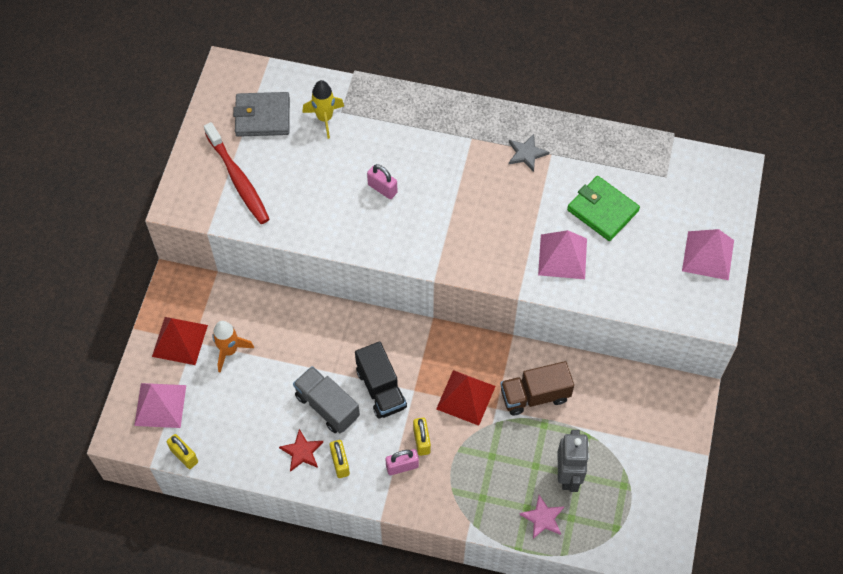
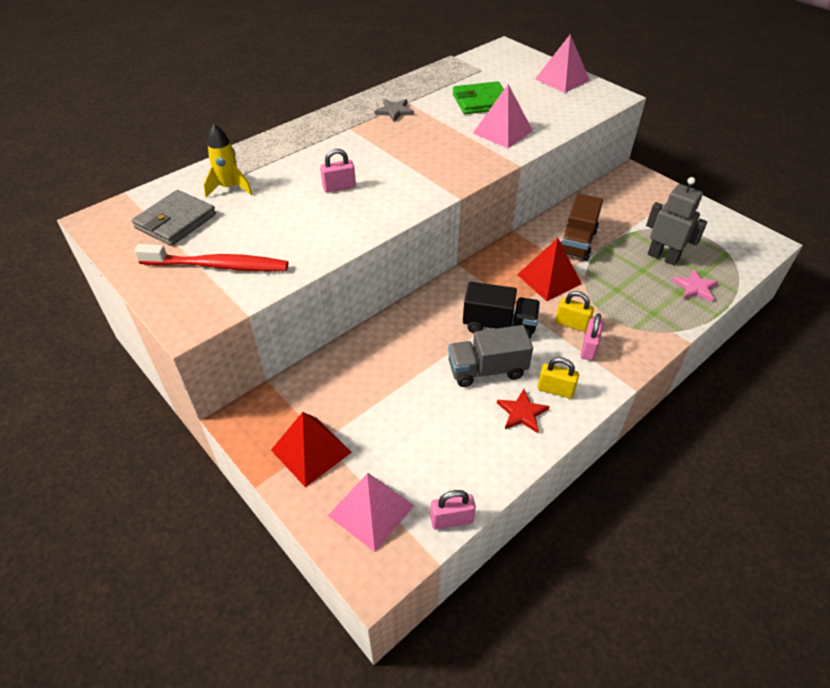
camera: 55 degrees left, 15 degrees down
yellow padlock [167,434,198,469] -> pink padlock [430,490,476,530]
orange rocket [212,321,254,373] -> none

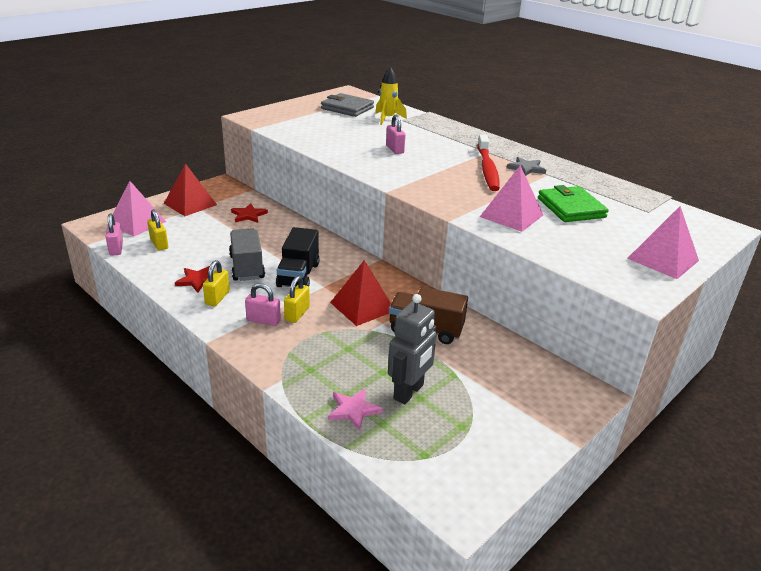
camera: 85 degrees right, 15 degrees down
red toothbrush [134,244,288,272] -> red toothbrush moved to [478,134,500,191]
none -> yellow padlock [147,209,168,251]
none -> red star [231,203,268,223]

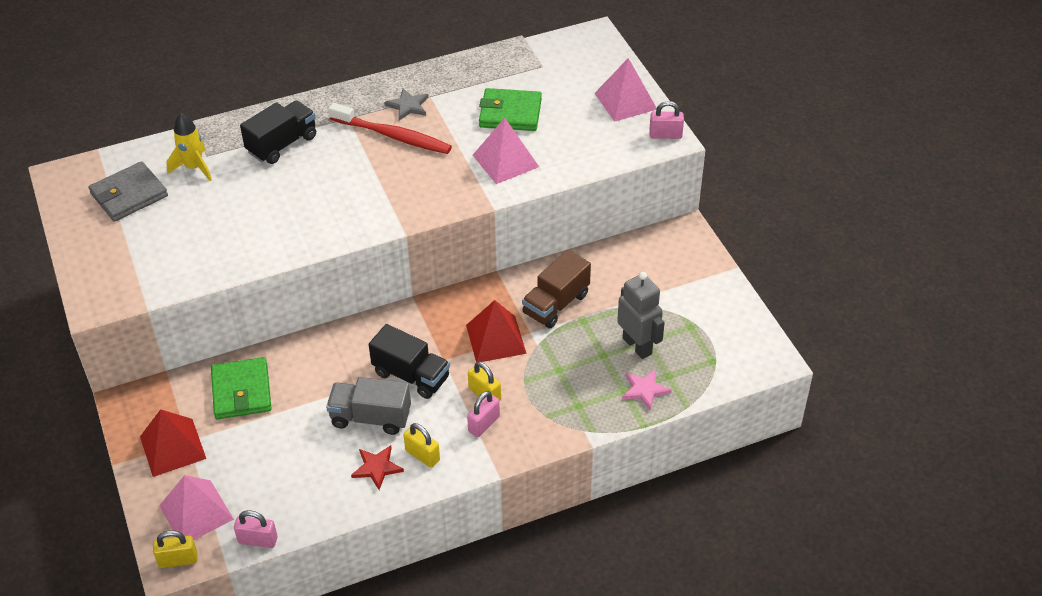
camera: 65 degrees left, 15 degrees up
yellow padlock [147,209,168,251] -> yellow padlock moved to [153,530,197,568]
red star [231,203,268,223] -> green wallet [211,357,272,419]
pink padlock [386,115,406,154] -> pink padlock moved to [649,101,684,139]
none -> black truck [240,100,316,164]

